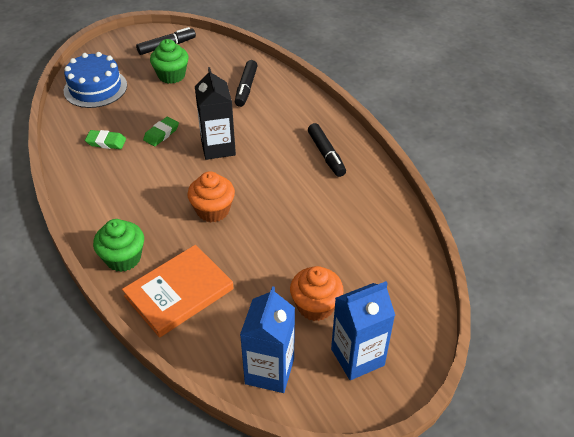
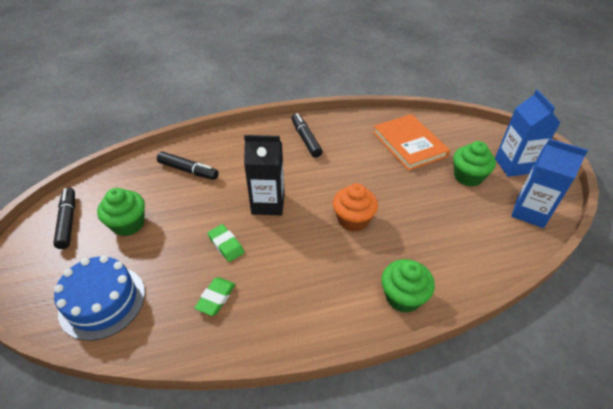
camera: 75 degrees left, 0 degrees up
orange book [122,245,234,338] -> orange book moved to [373,114,450,171]
orange cupcake [290,266,344,321] -> green cupcake [453,141,496,187]
black marker [308,123,346,177] -> black marker turned 105 degrees counterclockwise [291,113,322,158]

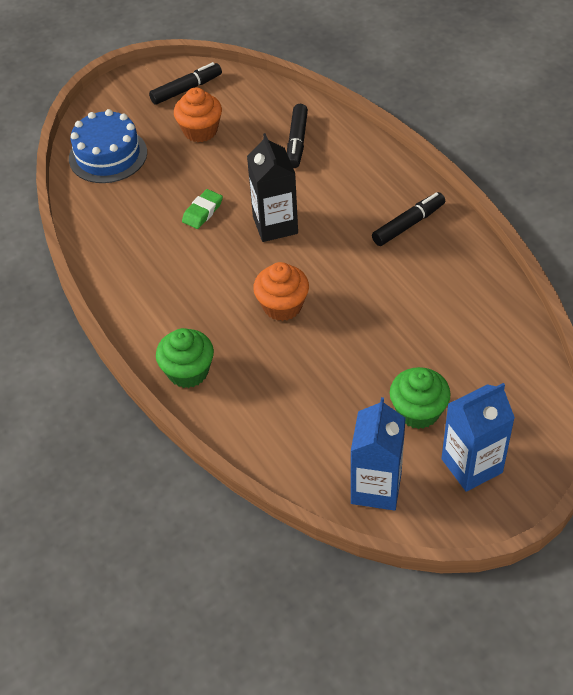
camera: 75 degrees right, 5 degrees up
green cupcake [97,188,145,236] -> orange cupcake [174,87,222,142]
green eraser [194,277,235,316] -> none
orange book [373,114,450,171] -> none

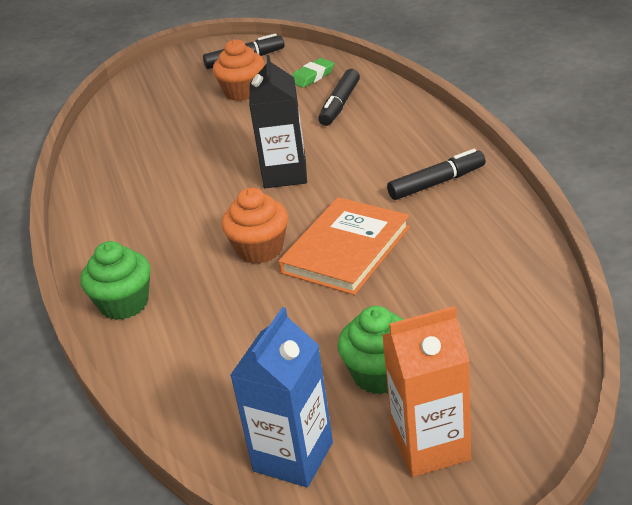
camera: 15 degrees right, 15 degrees down
blue cake [69,109,147,183] -> none
green eraser [182,189,223,229] -> green eraser moved to [292,58,334,88]
blue carton [441,383,515,492] -> orange carton [382,306,471,477]
none -> orange book [278,197,410,295]

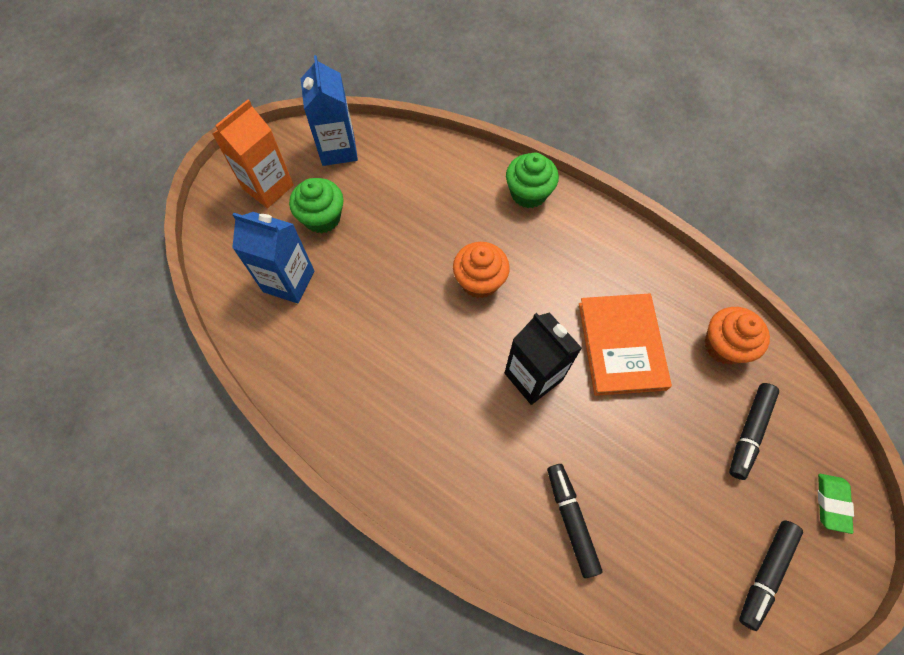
camera: 140 degrees right, 30 degrees up
orange cupcake [213,39,265,101] -> orange cupcake moved to [705,307,770,365]
orange book [278,197,410,295] -> orange book moved to [579,293,672,396]
green eraser [292,58,334,88] -> green eraser moved to [818,474,854,534]
black marker [387,149,486,200] -> black marker moved to [729,383,779,480]
none -> blue carton [232,212,314,303]

